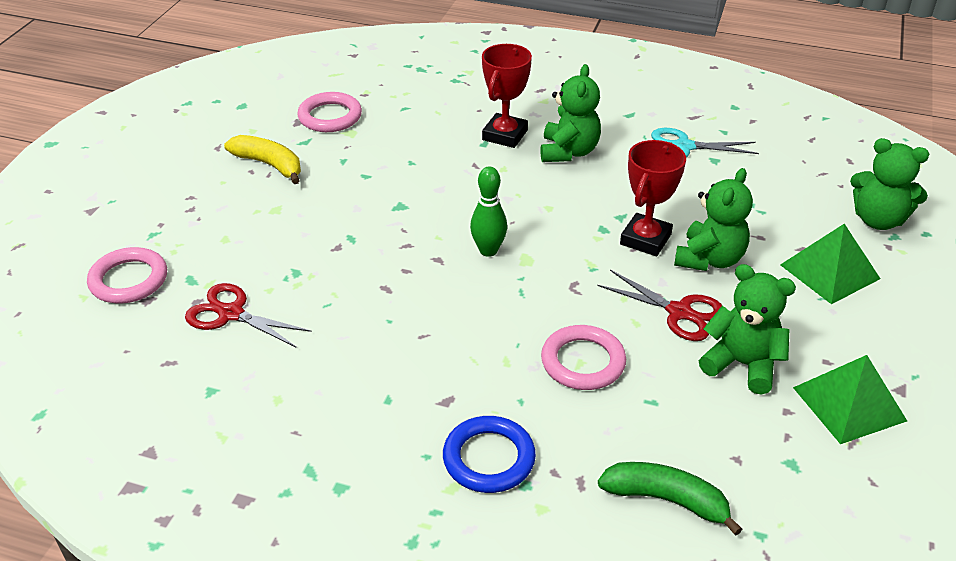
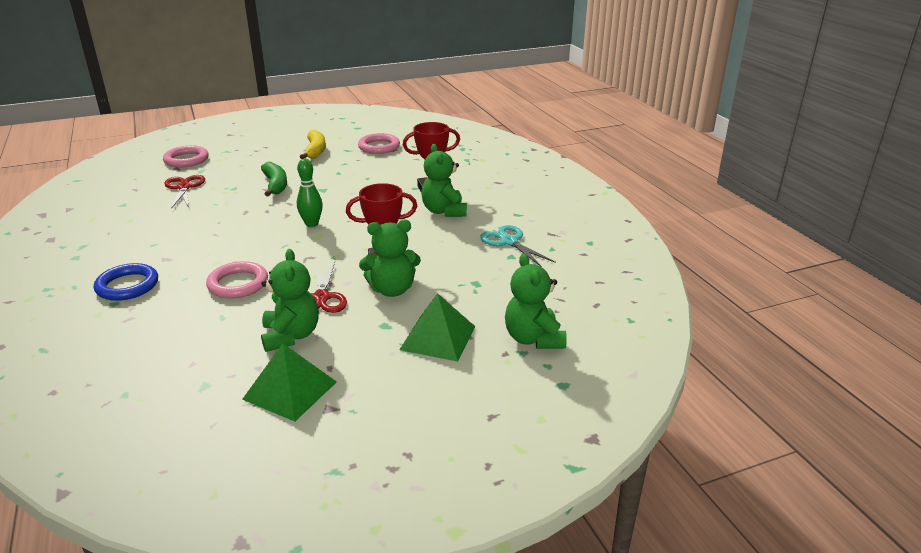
camera: 50 degrees right, 10 degrees down
green teddy bear [541,64,601,162] -> green teddy bear turned 105 degrees clockwise [421,144,467,217]
green banana [598,462,742,536] -> green banana moved to [261,162,287,196]

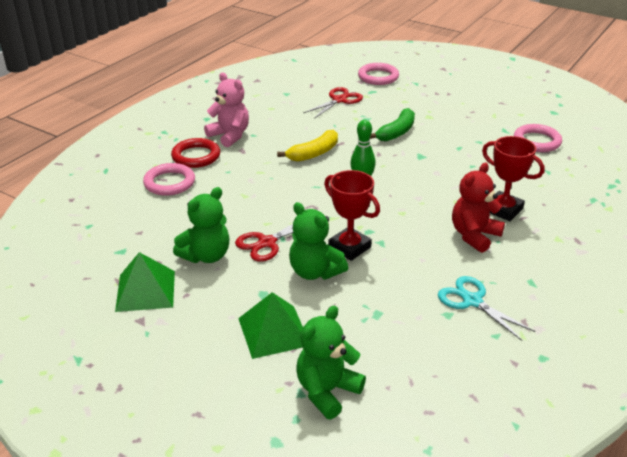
camera: 55 degrees right, 5 degrees up
blue ring [94,263,158,301] -> red ring [171,138,220,168]
pink ring [206,261,268,298] -> pink ring moved to [143,163,195,196]
yellow banana [300,130,326,159] -> yellow banana moved to [277,130,338,162]
green teddy bear [421,144,467,217] -> red teddy bear [452,163,505,253]
turquoise scissors [480,225,556,267] -> turquoise scissors turned 60 degrees counterclockwise [438,276,535,341]
none -> pink teddy bear [204,72,249,147]

